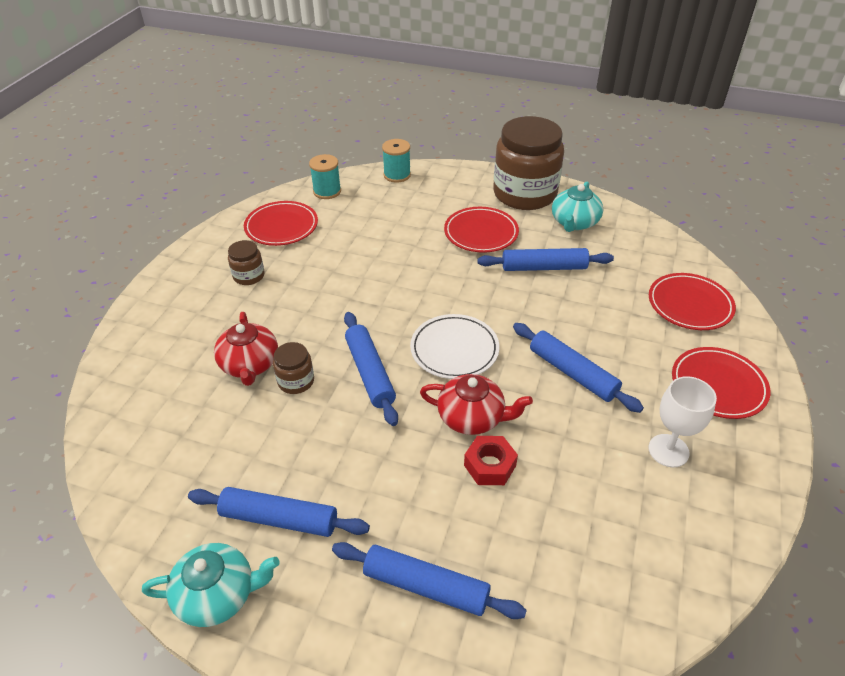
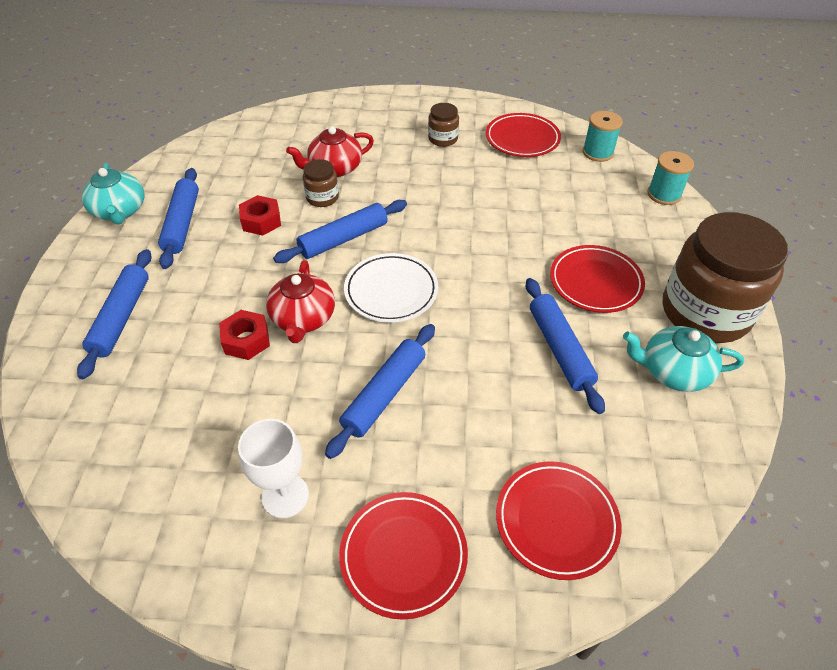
camera: 75 degrees right, 5 degrees up
none -> red nut [239,195,281,236]

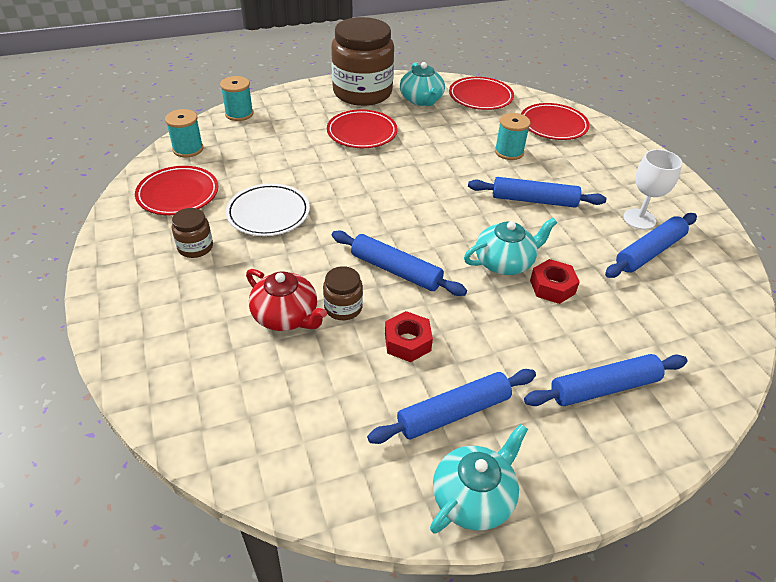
camera: 115 degrees left, 5 degrees down
red teapot [266,260,335,343] -> turquoise teapot [464,218,557,275]
red plate [339,492,468,620] -> red plate moved to [449,77,514,110]
white plate [344,253,438,323] -> white plate moved to [226,183,310,236]
blue rolling pin [526,278,605,414] -> blue rolling pin moved to [605,213,697,278]
none -> turquoise spool [495,113,530,160]

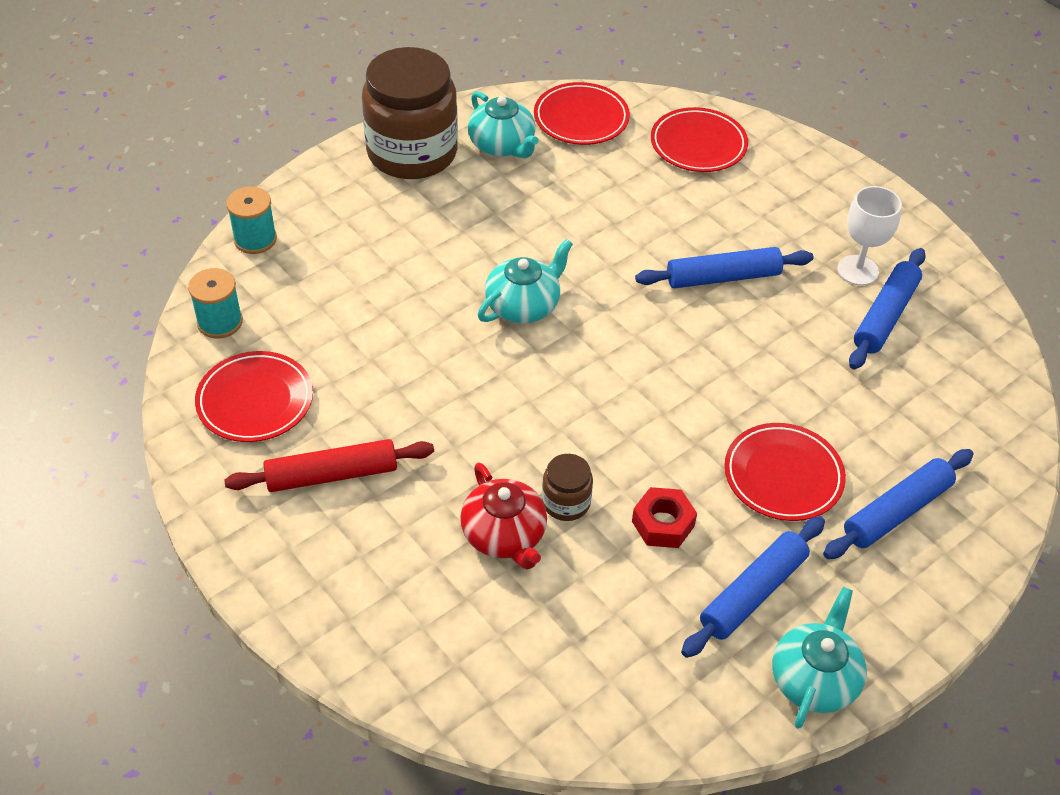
camera: 20 degrees left, 5 degrees up
brown jar [172,208,213,258] -> red rolling pin [224,439,434,492]
white plate [226,183,310,236] -> none
red teapot [246,269,327,331] -> red teapot turned 45 degrees clockwise [460,462,547,570]
red plate [327,109,398,148] -> red plate moved to [724,423,846,521]
blue rolling pin [332,231,467,296] -> none
turquoise teapot [464,218,557,275] -> turquoise teapot moved to [478,239,573,323]
turquoise spool [495,113,530,160] -> none
red nut [530,259,580,304] -> none

